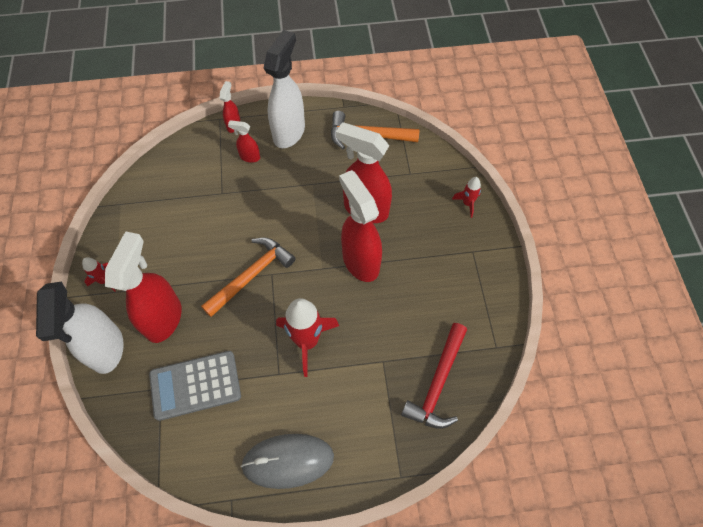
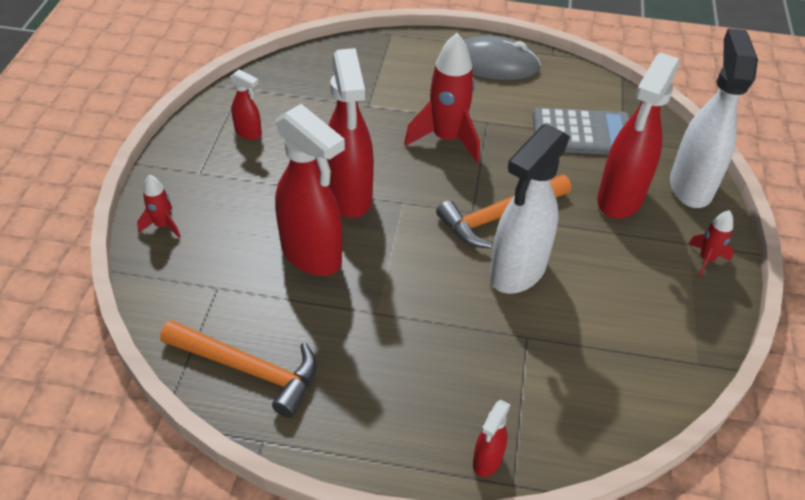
camera: 165 degrees left, 15 degrees down
red spray bottle [228,120,260,163] -> red spray bottle moved to [230,69,262,140]
white spray bottle [264,30,305,148] -> white spray bottle moved to [490,123,570,294]
red hammer [401,323,467,429] -> none

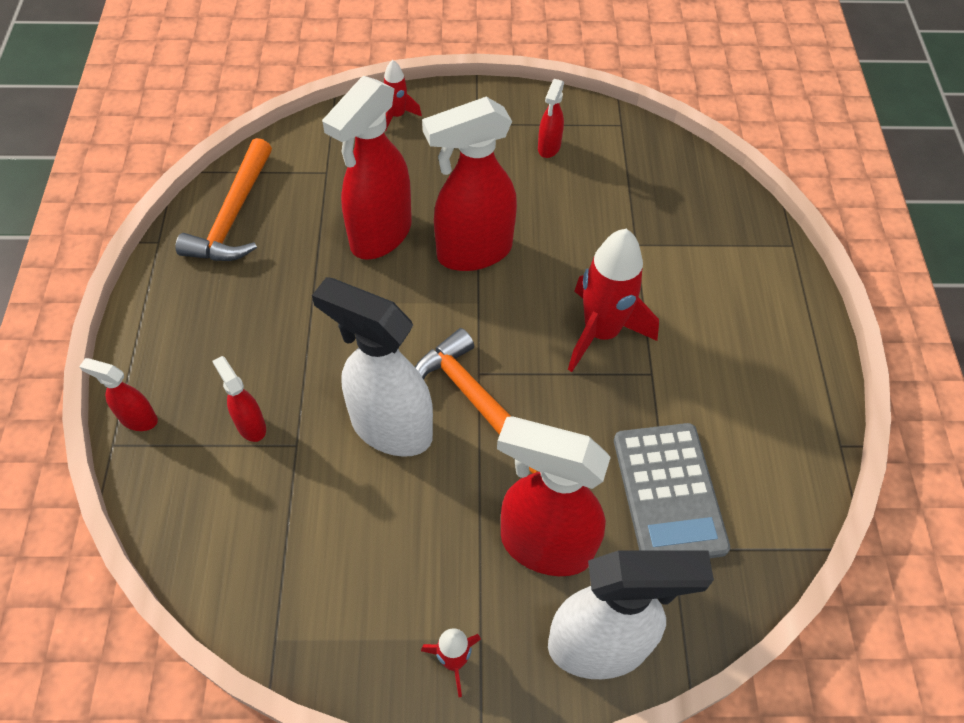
camera: 80 degrees right, 10 degrees up
grey mouse [464,35,541,80] -> none
none -> red spray bottle [212,356,266,442]

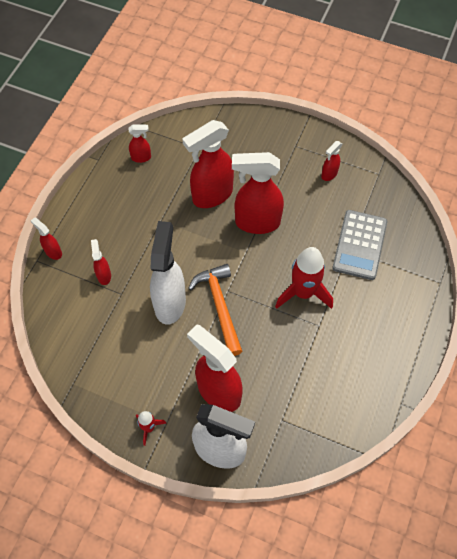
camera: 25 degrees right, 5 degrees up
orange hammer [176,138,272,261] -> red spray bottle [129,125,151,163]
white spray bottle [312,277,433,457] -> white spray bottle turned 45 degrees clockwise [150,221,186,325]
red rocket [384,60,422,132] -> none
grey calculator [614,423,730,558] -> grey calculator moved to [332,210,387,280]

